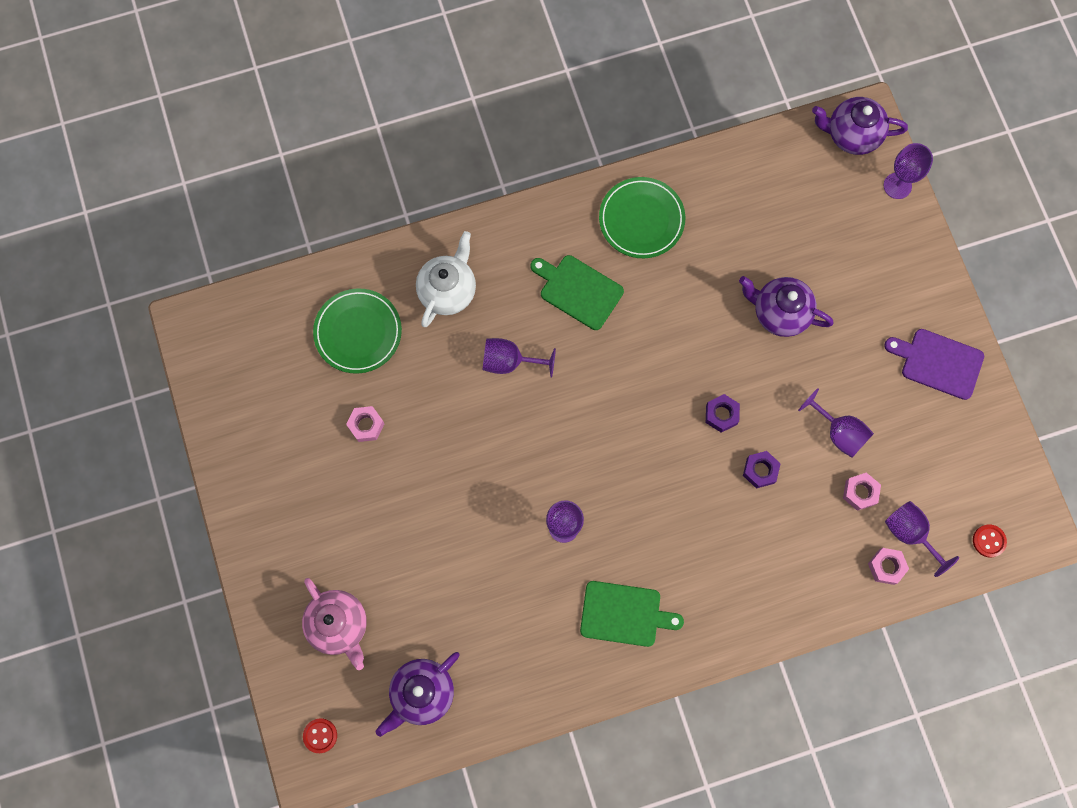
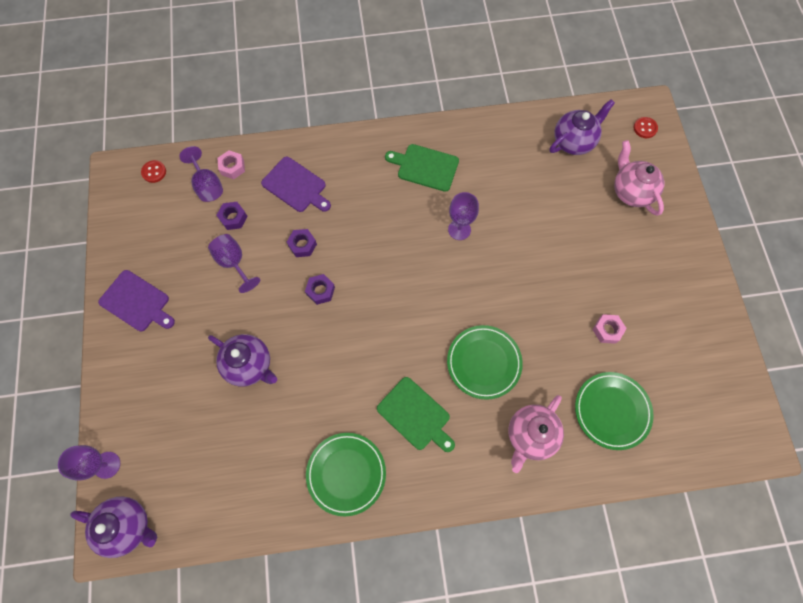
camera: 170 degrees left, 5 degrees down
white teapot [416,231,476,327] -> pink teapot [508,395,564,473]
purple goblet [483,338,556,378] -> green plate [447,325,523,400]
pink nut [843,472,881,511] -> purple nut [217,202,248,230]
none -> purple cutting board [261,157,331,212]

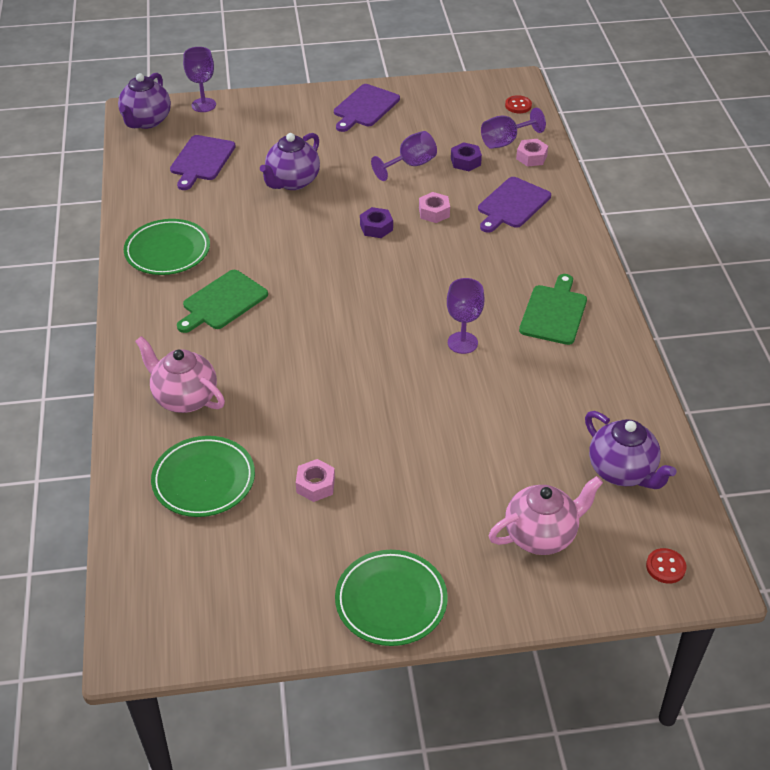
camera: 90 degrees right, 25 degrees down
purple nut [287,229,317,257] -> pink nut [419,192,450,223]
green plate [447,325,523,400] -> green plate moved to [335,550,448,646]
none -> purple cutting board [170,135,236,190]

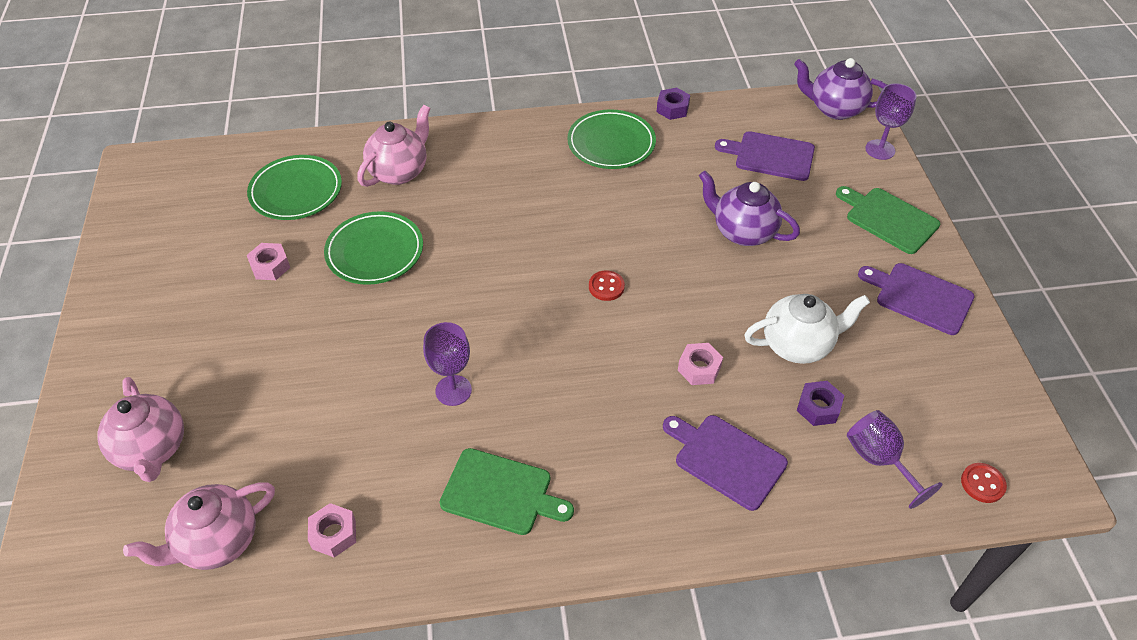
camera: 90 degrees right, 5 degrees up
green cutting board [177,270,268,333] -> green cutting board moved to [836,186,940,254]
green plate [335,550,448,646] -> green plate moved to [324,211,423,285]
purple nut [360,207,393,238] -> purple nut moved to [656,88,690,120]
purple goblet [371,131,437,181] -> white teapot [744,294,870,364]
pink nut [516,139,548,167] -> pink nut moved to [308,503,356,558]
purple teapot [585,411,677,489] -> pink teapot [123,482,275,570]
red button [646,548,686,584] -> red button moved to [589,270,625,301]

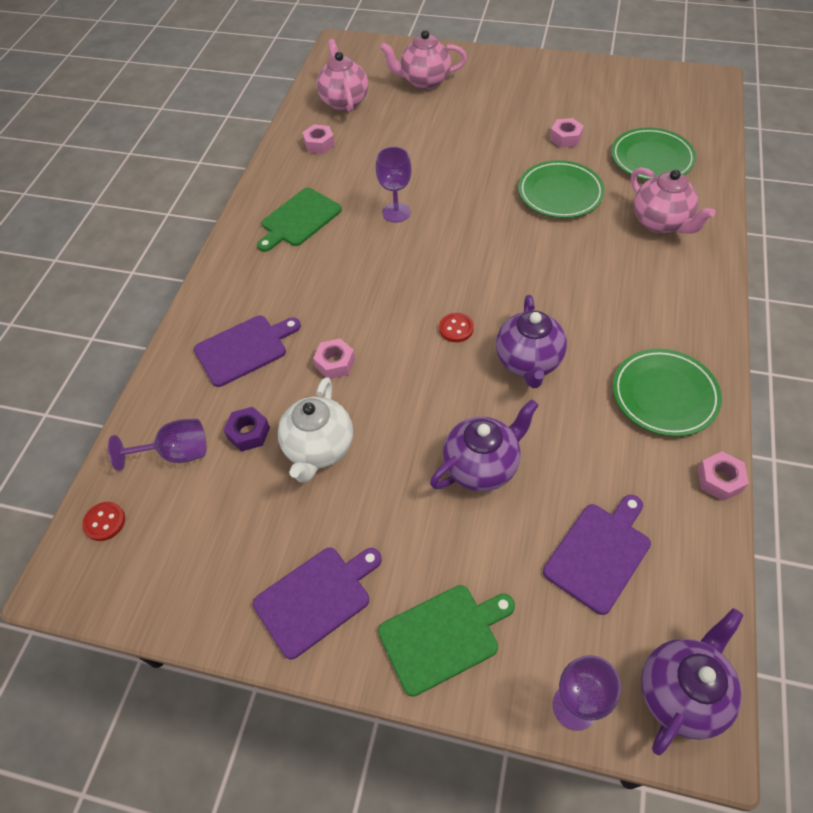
camera: 115 degrees right, 5 degrees up
purple nut [656,88,690,120] -> pink nut [698,451,749,501]
none -> purple teapot [496,295,567,388]

